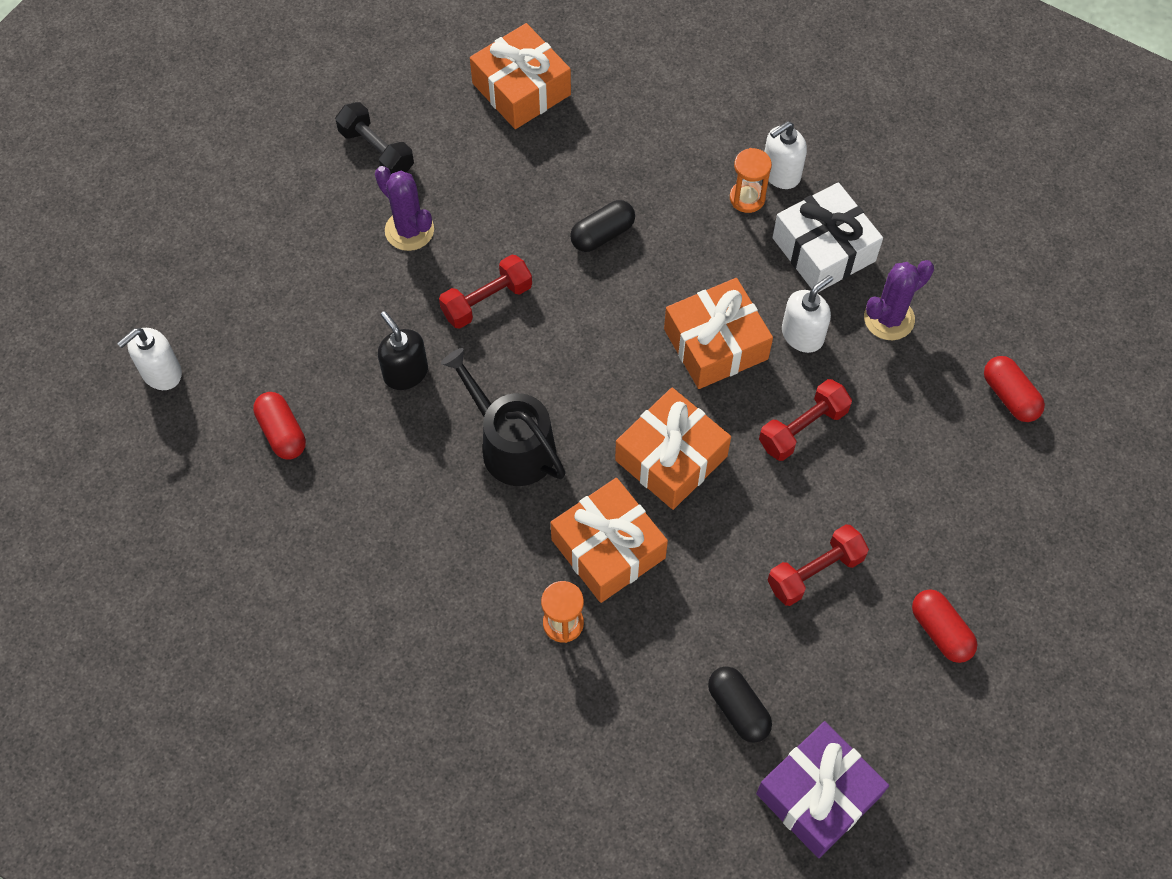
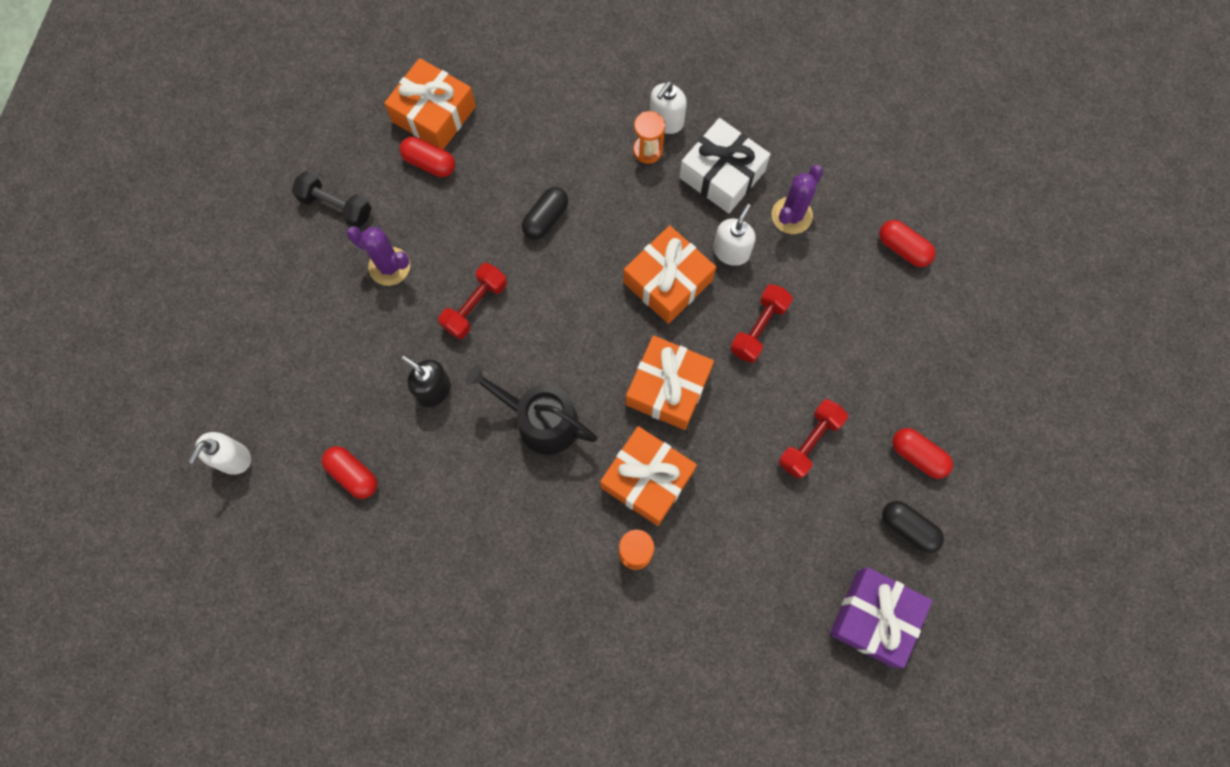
camera: 20 degrees left, 10 degrees up
black capsule [708,667,772,743] -> black capsule moved to [882,501,944,553]
none -> red capsule [400,137,455,177]

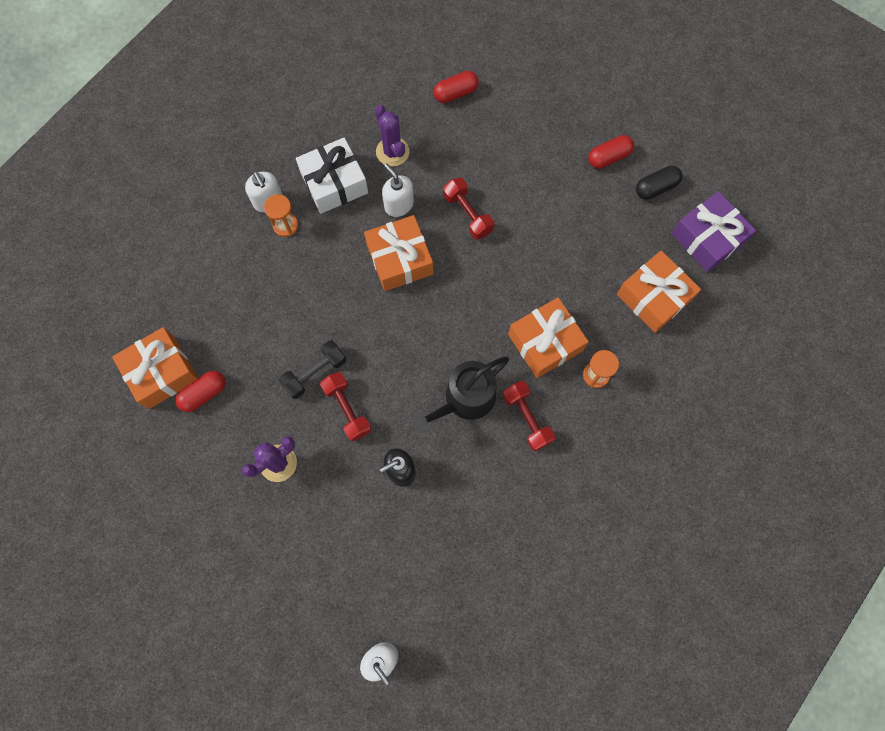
camera: 65 degrees left, 0 degrees up
black dumbbell [292,171,372,228] -> black dumbbell moved to [279,340,346,399]
red capsule [322,446,377,499] -> none
black capsule [522,187,568,240] -> none
orange gift [626,335,714,430] -> orange gift moved to [617,251,701,333]
red dumbbell [778,399,848,479] -> red dumbbell moved to [503,381,555,451]

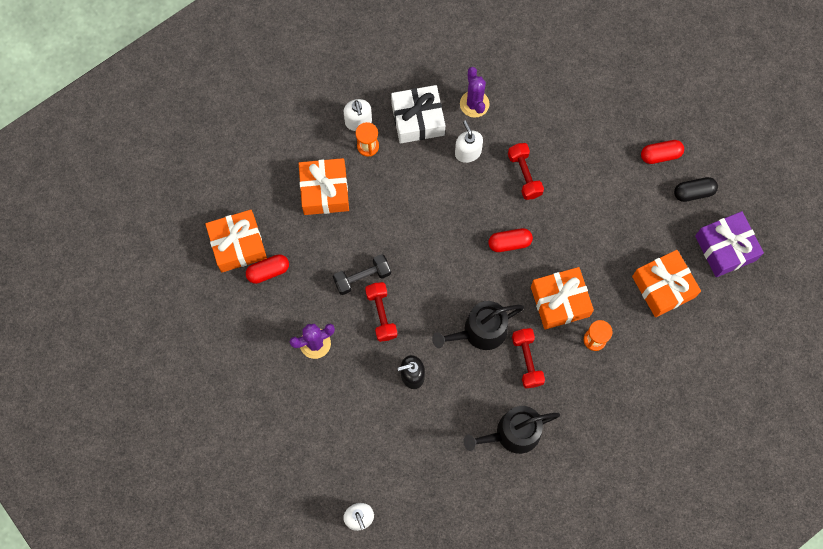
camera: 15 degrees right, 0 degrees up
orange gift [364,215,433,291] -> orange gift moved to [299,158,349,215]
red capsule [433,71,479,103] -> red capsule moved to [488,228,533,252]
none -> black watering can [463,406,560,454]

